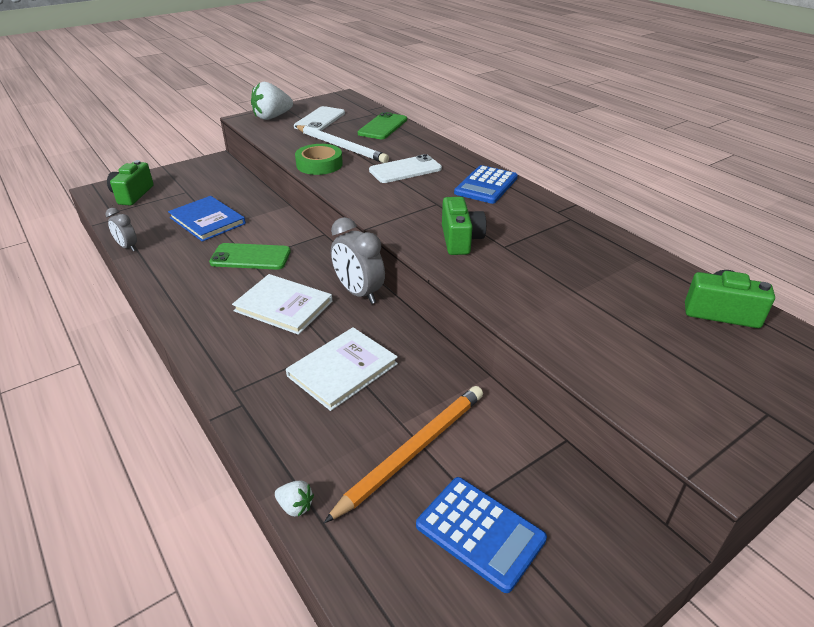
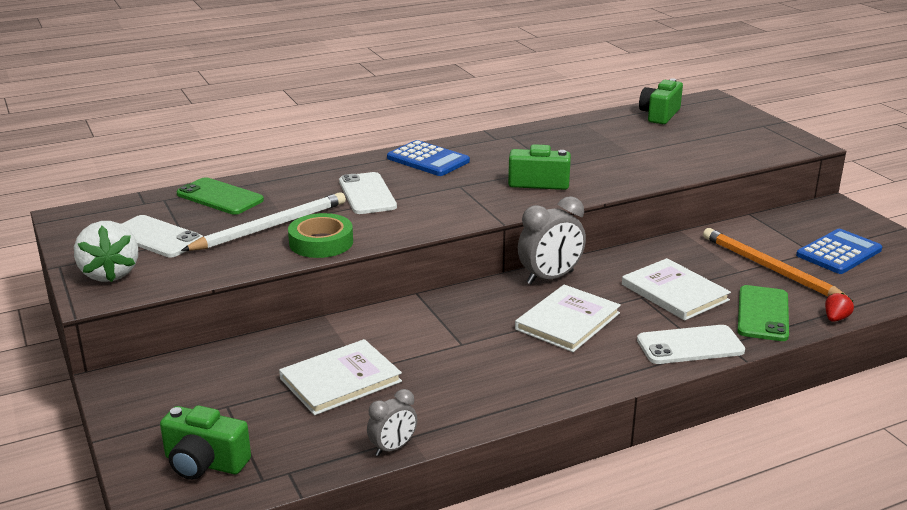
camera: 80 degrees left, 10 degrees down
blue book [168,196,246,242] -> white book [279,339,402,415]
green phone [209,243,291,270] -> green phone moved to [738,285,789,341]
white strawberry [275,480,314,517] -> red strawberry [825,293,854,322]
none -> white phone [637,325,745,364]

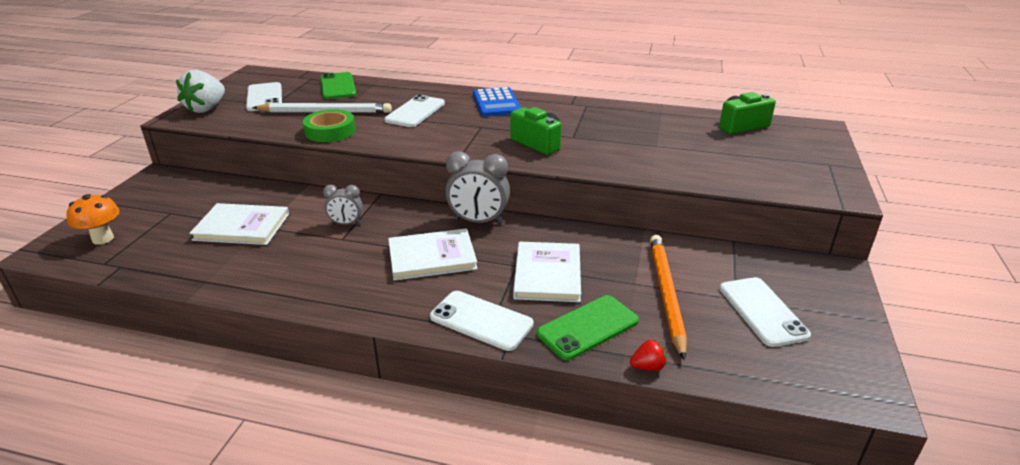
camera: 40 degrees right, 5 degrees up
green camera [160,405,251,480] -> orange mushroom [66,194,120,245]
grey clock [367,389,417,456] -> grey clock moved to [323,185,363,225]
blue calculator [796,229,882,274] -> white phone [720,277,811,347]

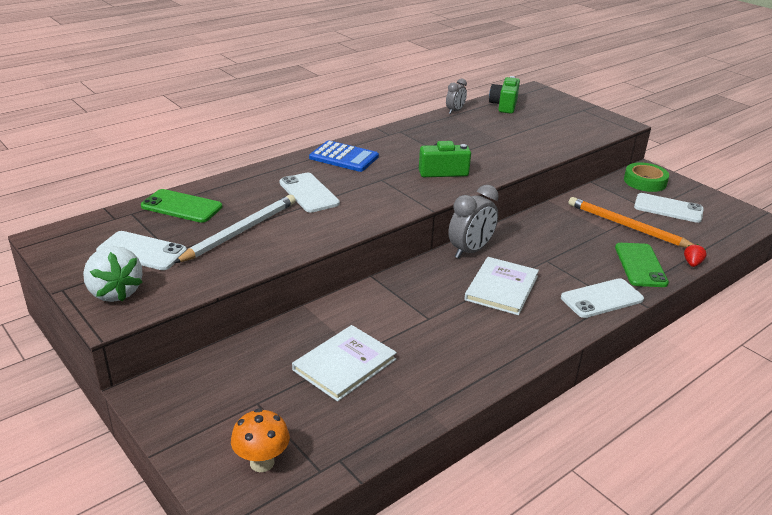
camera: 55 degrees left, 0 degrees up
green tape [303,109,355,142] -> green tape moved to [624,162,669,192]
grey clock [323,185,363,225] -> grey clock moved to [446,78,467,114]
white book [513,242,581,302] -> none

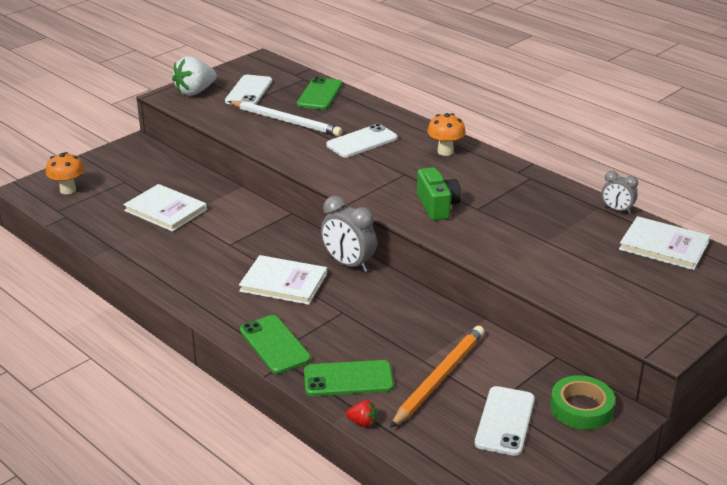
camera: 85 degrees right, 0 degrees up
blue calculator [309,140,379,172] -> orange mushroom [427,113,466,156]
green camera [489,76,520,114] -> white book [619,216,710,270]
white phone [561,278,644,318] -> green phone [240,315,311,374]

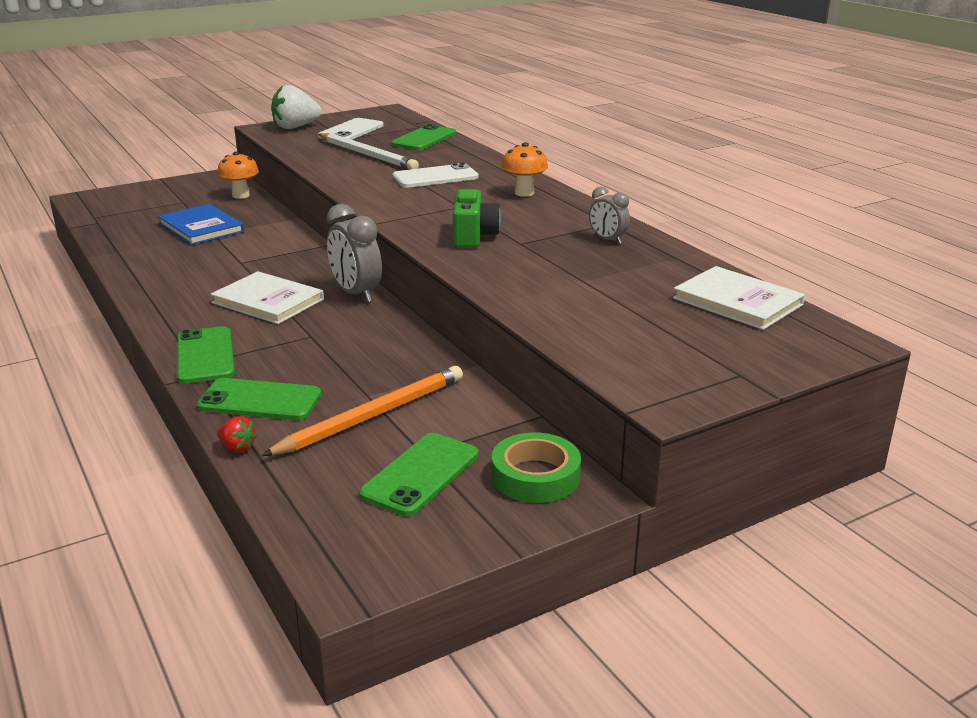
camera: 15 degrees right, 5 degrees down
orange mushroom [46,152,84,194] -> orange mushroom moved to [217,152,259,199]
white book [123,184,207,232] -> blue book [158,204,245,245]
white phone [475,386,535,456] -> green phone [359,433,478,516]
grey clock [602,171,638,214] -> grey clock moved to [589,187,630,244]

